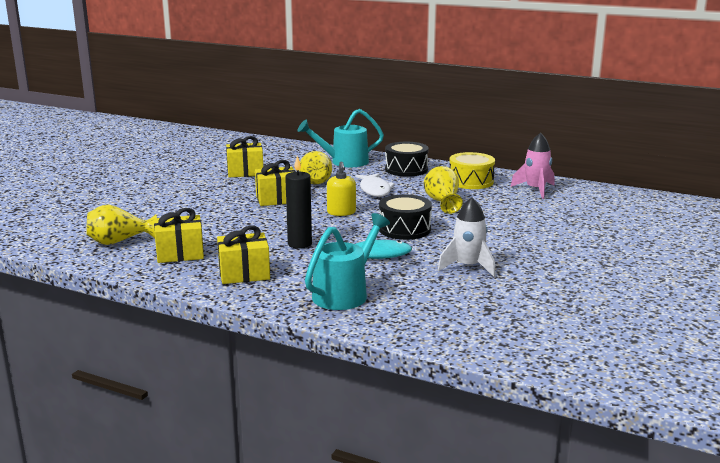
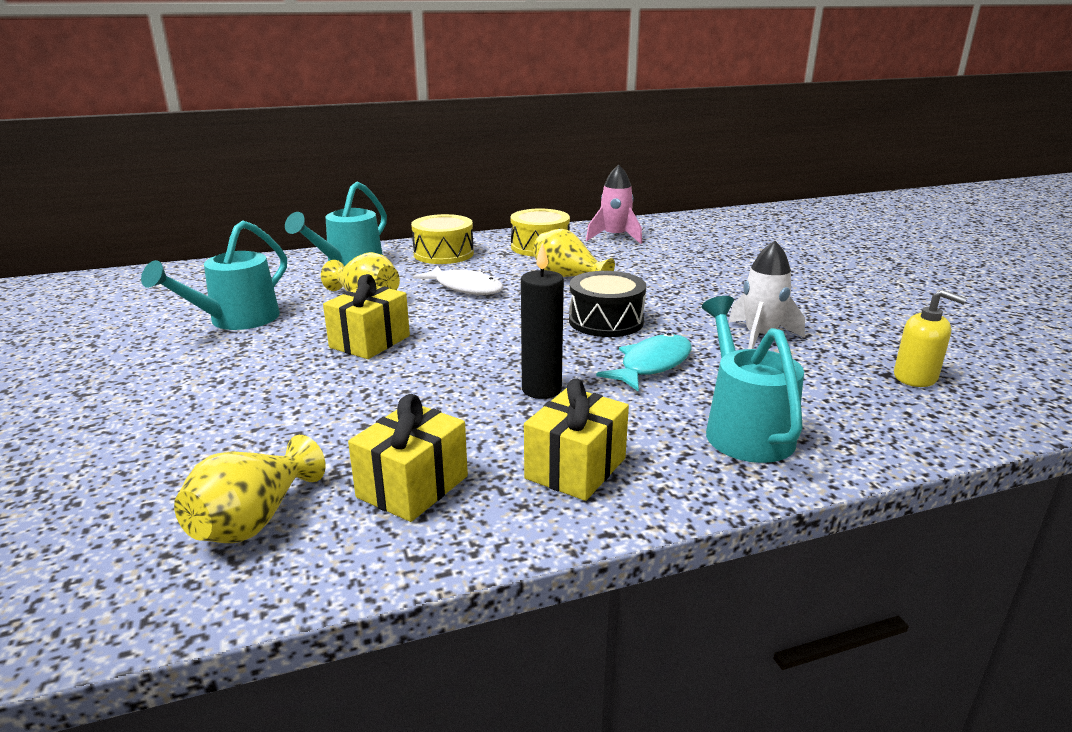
camera: 45 degrees left, 5 degrees up
yellow gift [226,136,263,177] -> turquoise watering can [141,220,287,330]
yellow soap dispenser [327,161,356,216] -> yellow soap dispenser moved to [894,290,967,387]
black drum [385,142,429,177] -> yellow drum [411,214,474,264]

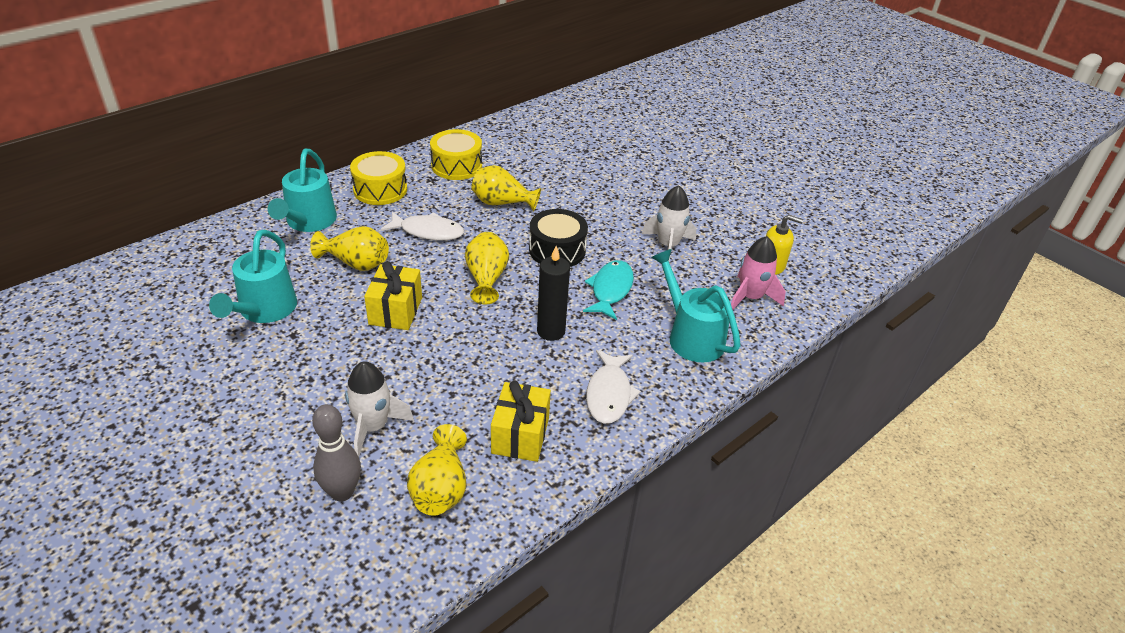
camera: 25 degrees left, 15 degrees up
yellow gift [524,379,629,501] -> white fish [586,350,641,424]
pink rocket [586,165,642,244] -> pink rocket moved to [731,236,786,310]
none -> grey bowling pin [312,404,361,502]
none -> white rocket [345,361,414,457]
none -> yellow vase [465,232,509,304]

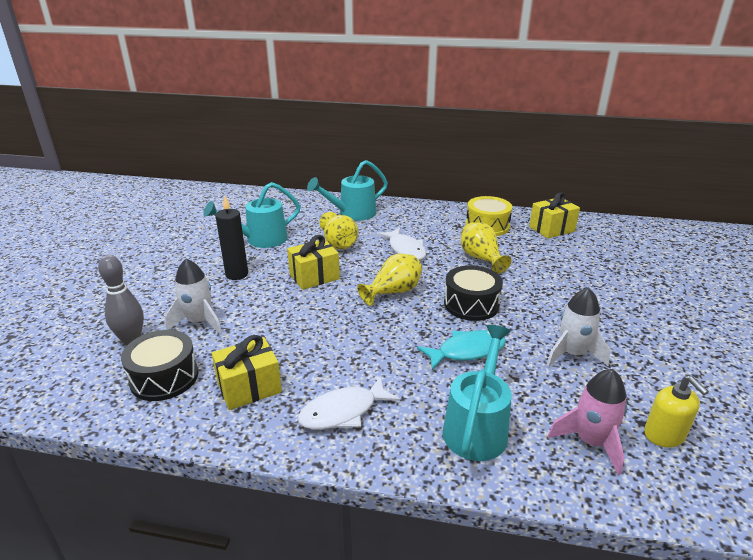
camera: 55 degrees right, 10 degrees down
yellow drum [350,151,407,205] -> none
yellow vase [407,424,467,516] -> black drum [121,330,199,401]
black candle [537,246,570,341] -> black candle moved to [215,195,248,280]
none -> yellow gift [529,193,580,238]

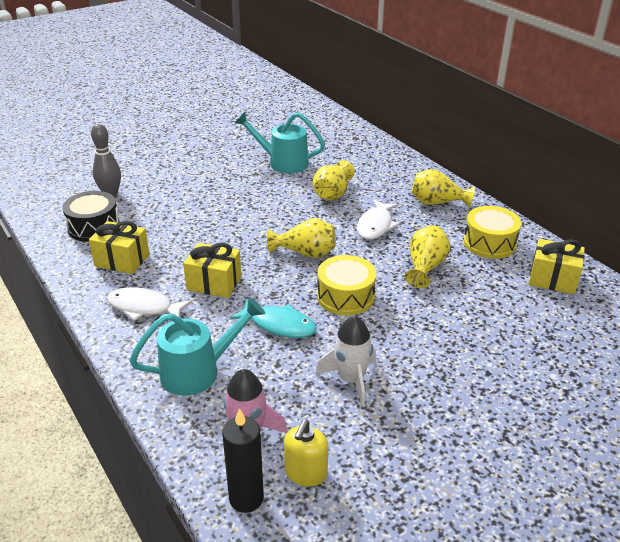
camera: 45 degrees right, 5 degrees up
white rocket [165,258,222,334] -> none
black candle [215,195,248,280] -> black candle moved to [222,408,264,513]
yellow gift [287,235,340,290] -> yellow gift moved to [183,243,242,298]
turquoise watering can [307,160,388,221] -> none
black drum [444,265,503,321] -> yellow drum [317,255,376,315]
none -> yellow vase [411,169,475,208]

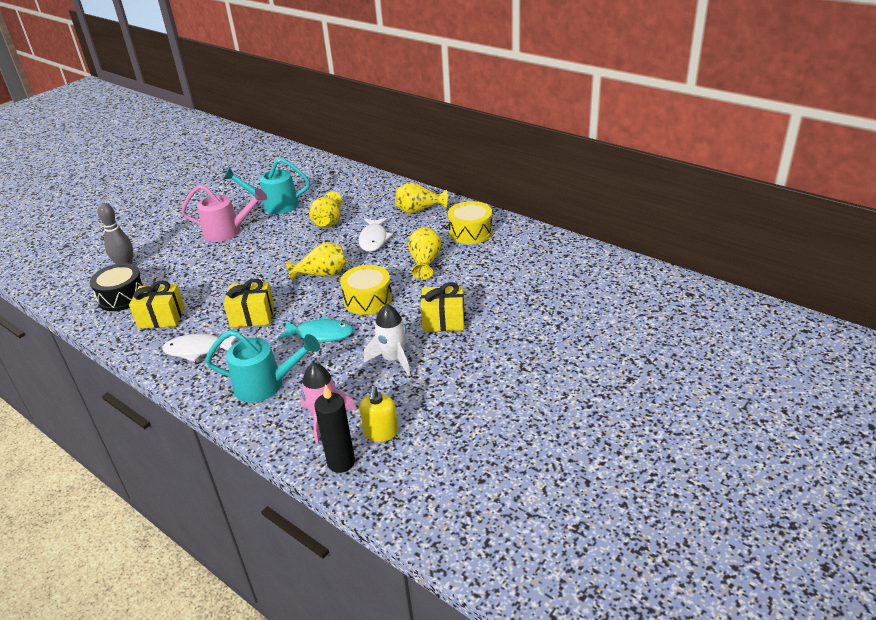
camera: 15 degrees left, 0 degrees up
turquoise watering can [129,298,265,396] -> turquoise watering can turned 45 degrees clockwise [205,330,320,403]
yellow gift [529,239,585,295] -> yellow gift moved to [421,282,465,332]
none -> pink watering can [181,185,267,242]

